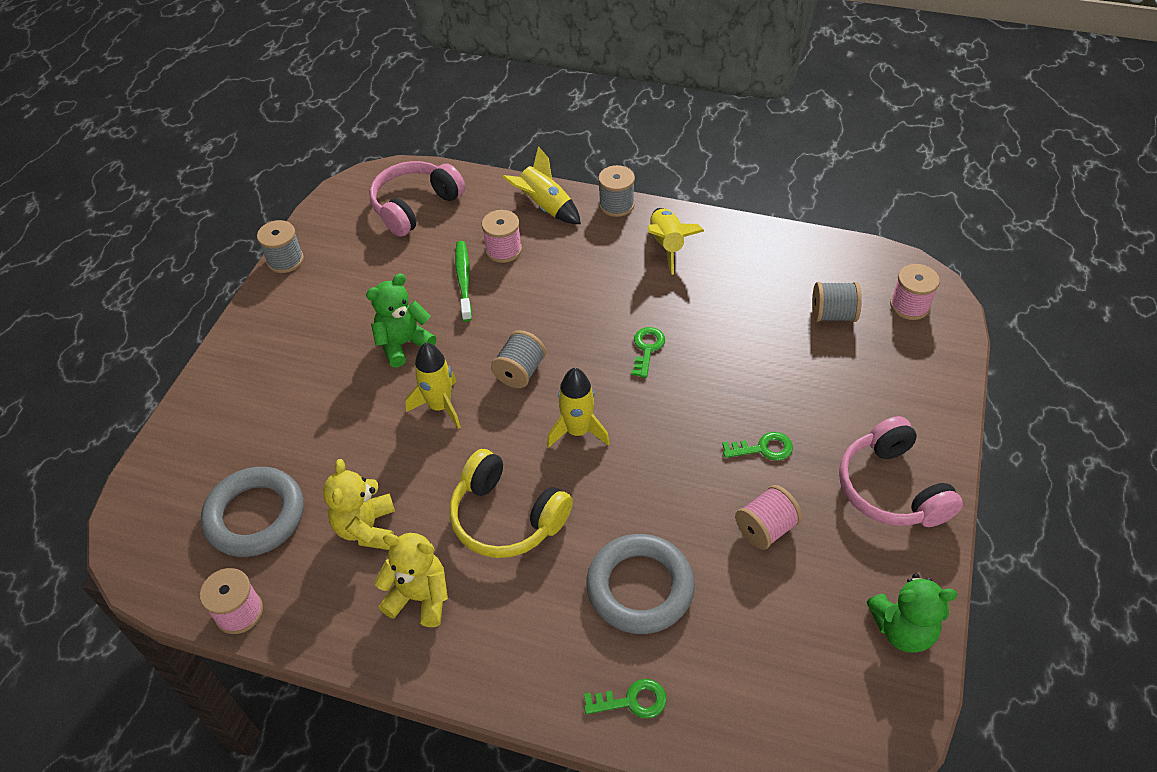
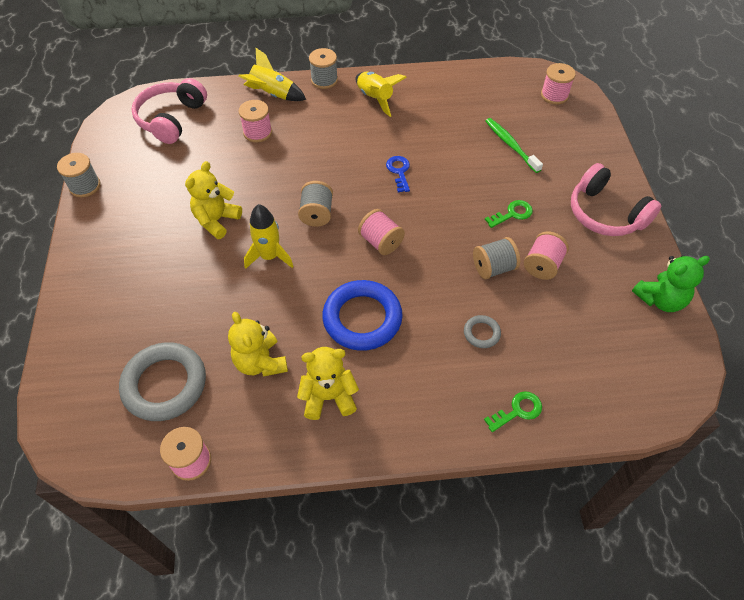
camera: 25 degrees left, 5 degrees up
green teddy bear [366,273,436,368] -> yellow teddy bear [185,161,242,239]
yellow headphones [449,449,573,558] -> blue ring [322,280,403,351]
green toothbrush [455,241,472,322] -> green toothbrush moved to [485,118,543,173]
yellow rocket [547,368,610,448] -> pink spool [358,209,405,255]
grey ring [586,534,695,634] -> grey ring [464,315,501,348], size x0.46
green key [631,327,665,378] -> blue key [386,156,410,192]
grey spool [812,282,862,322] -> grey spool moved to [473,237,520,279]

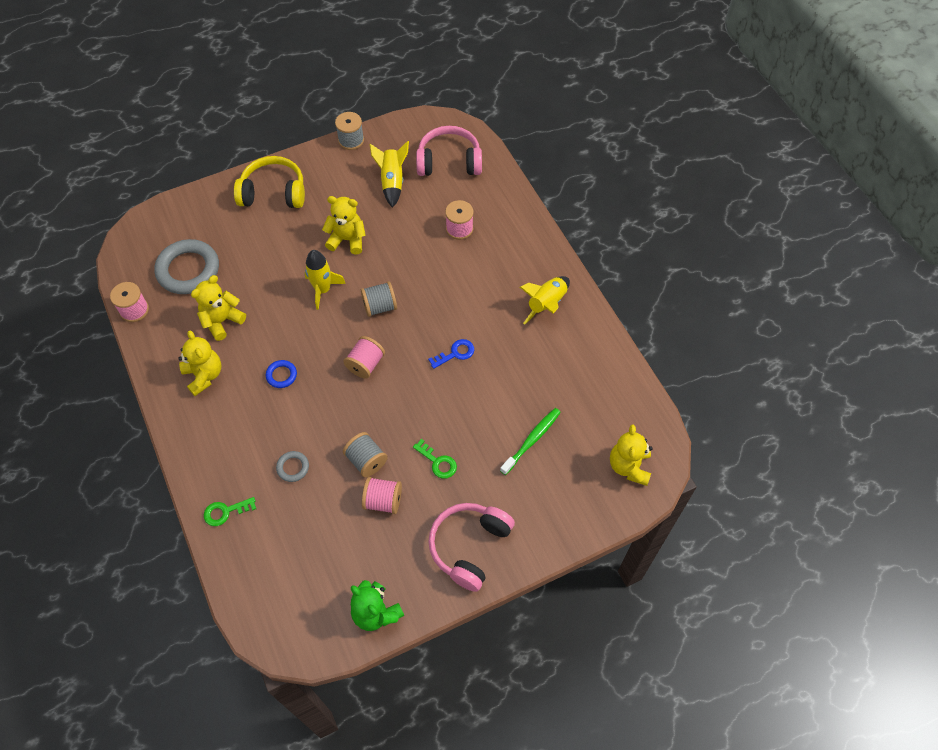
camera: 70 degrees right, 5 degrees up
yellow rocket [238,48,306,101] -> yellow rocket moved to [370,141,409,208]
grey spool [309,48,338,89] -> none
blue ring [322,280,403,351] -> blue ring [266,360,297,388], size x0.46
green key [484,391,542,432] -> green key turned 120 degrees clockwise [204,497,256,526]
pink spool [541,63,576,105] -> yellow teddy bear [610,425,652,486]
none -> yellow headphones [234,156,305,208]

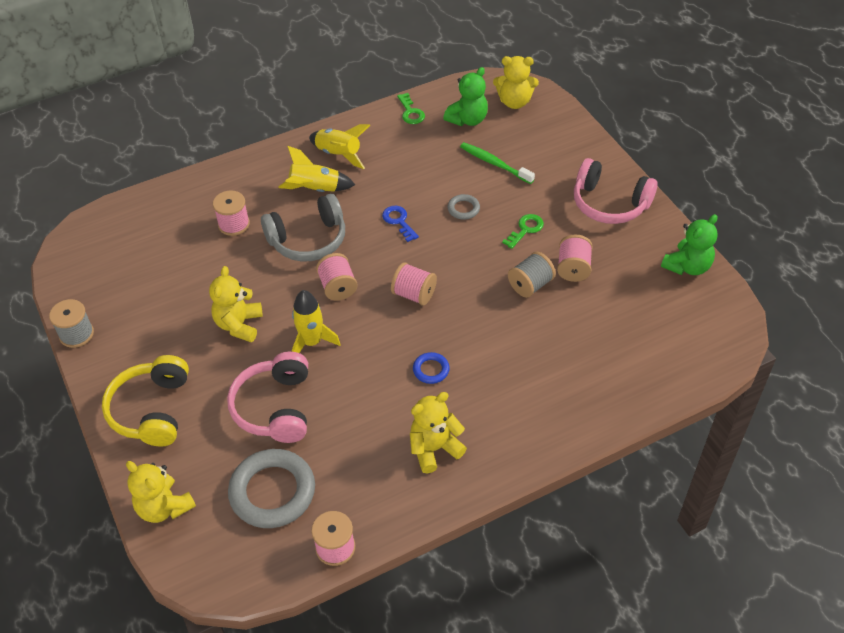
camera: 90 degrees left, 10 degrees down
yellow teddy bear [191,275,246,341] -> yellow teddy bear moved to [126,461,196,523]
green key [204,497,256,526] -> green key moved to [397,93,425,124]
grey ring [276,451,309,482] -> grey ring moved to [448,194,480,219]
grey spool [361,281,397,317] -> pink spool [316,253,358,301]
yellow rocket [370,141,409,208] -> yellow rocket moved to [278,146,355,192]
pink headphones [416,126,482,176] -> pink headphones moved to [227,352,308,443]
none -> grey headphones [261,194,345,262]
none -> green teddy bear [443,67,488,126]

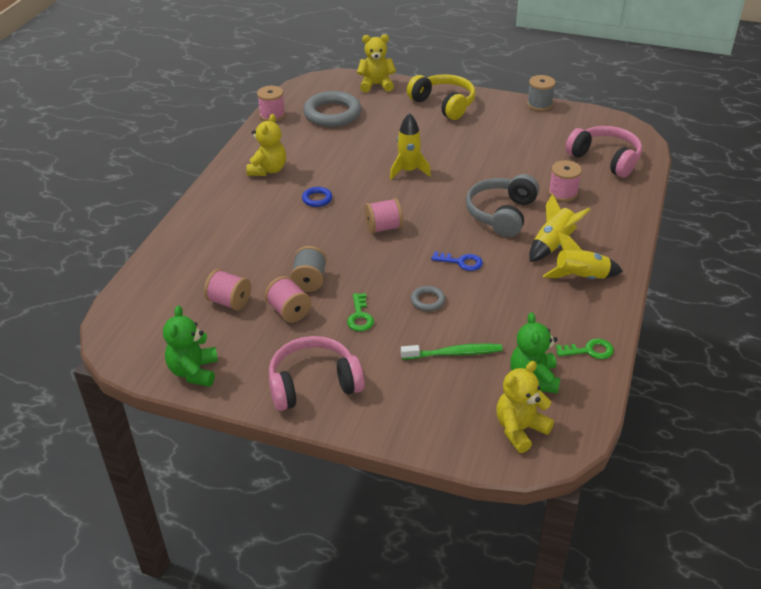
camera: 135 degrees right, 10 degrees down
yellow teddy bear [209,266,263,342] -> none
pink headphones [227,352,308,443] -> pink headphones moved to [565,126,642,178]
pink spool [316,253,358,301] -> pink spool moved to [204,269,251,311]
green key [397,93,425,124] -> green key turned 150 degrees clockwise [556,338,614,359]

